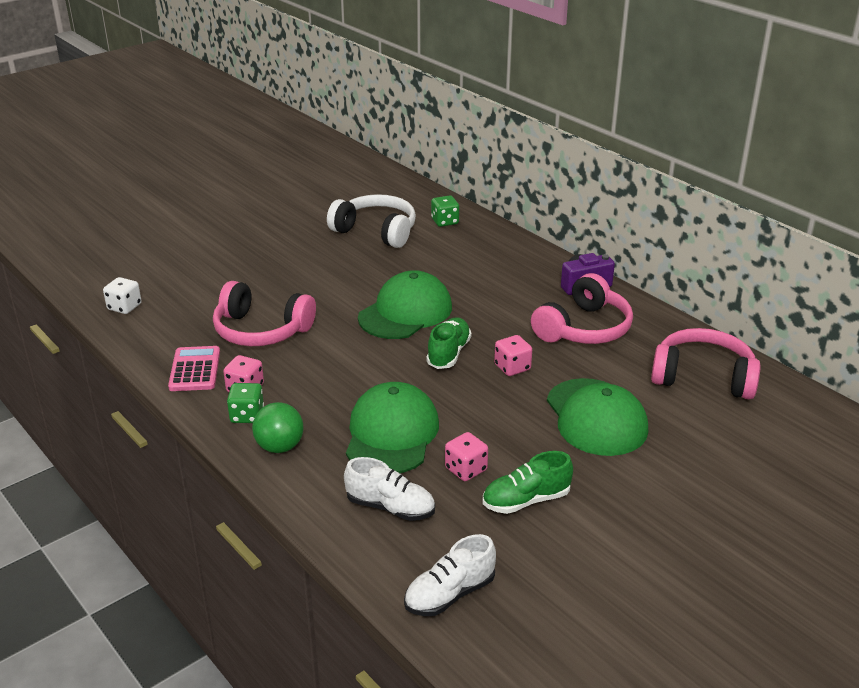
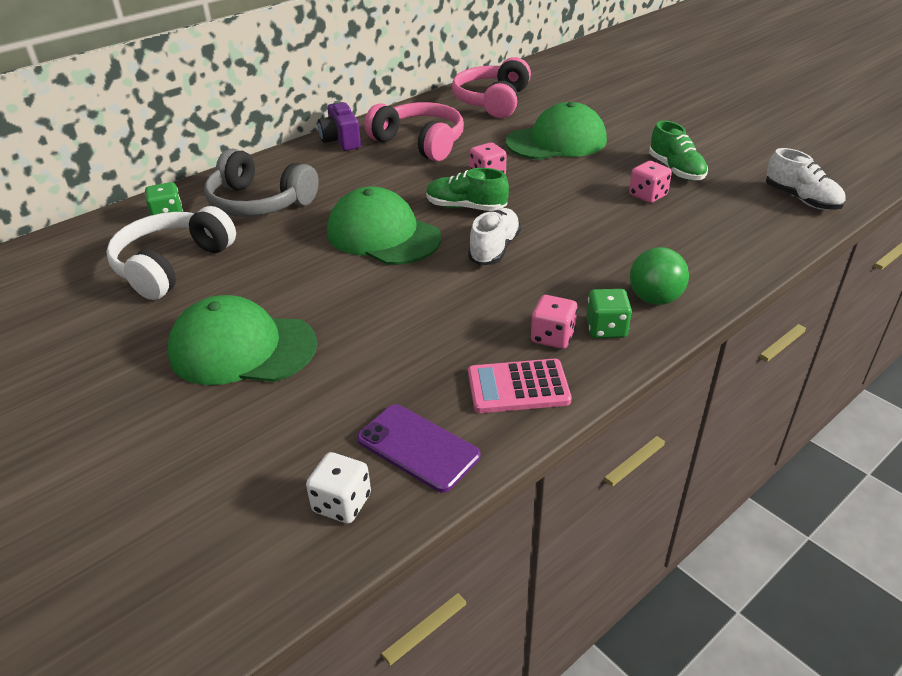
camera: 90 degrees left, 5 degrees up
pink headphones [213,281,316,346] -> none
white shoe [344,457,435,521] -> white shoe moved to [468,208,521,266]
green cap [346,382,439,473] -> green cap moved to [168,295,317,385]
none -> grey headphones [204,149,319,217]
none -> purple phone [357,404,481,493]

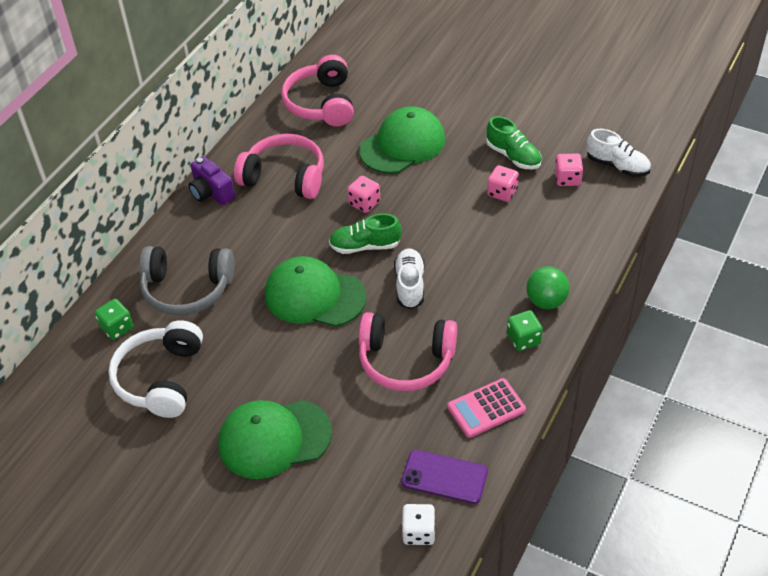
camera: 20 degrees left, 10 degrees up
pink dice [531,295,578,349] -> pink dice moved to [555,153,583,186]
none -> pink headphones [359,312,457,391]

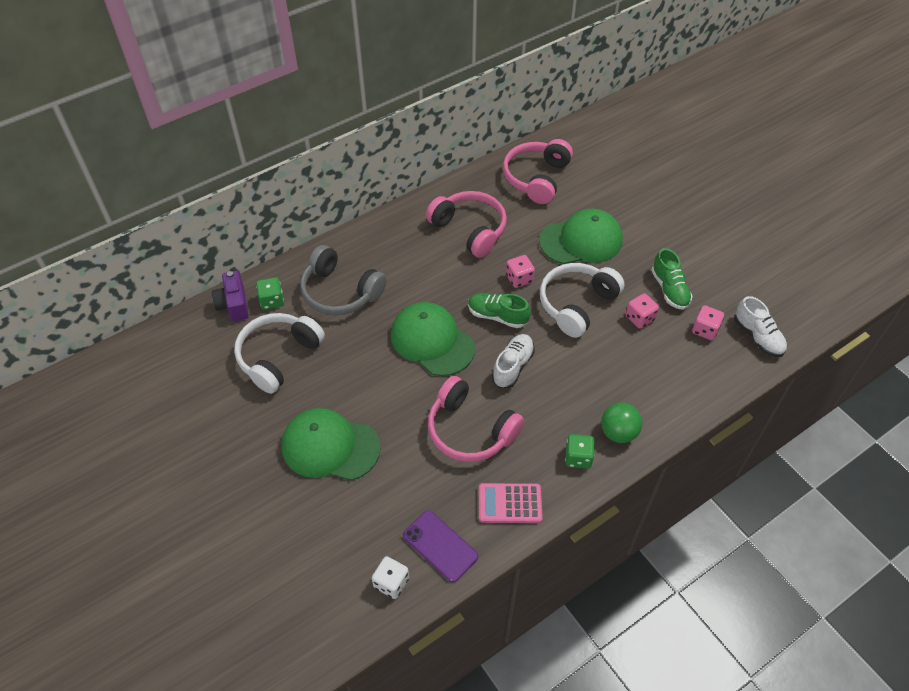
camera: 25 degrees right, 5 degrees up
purple camera [188,156,235,205] -> purple camera moved to [212,271,249,321]
none -> white headphones [540,263,625,338]

